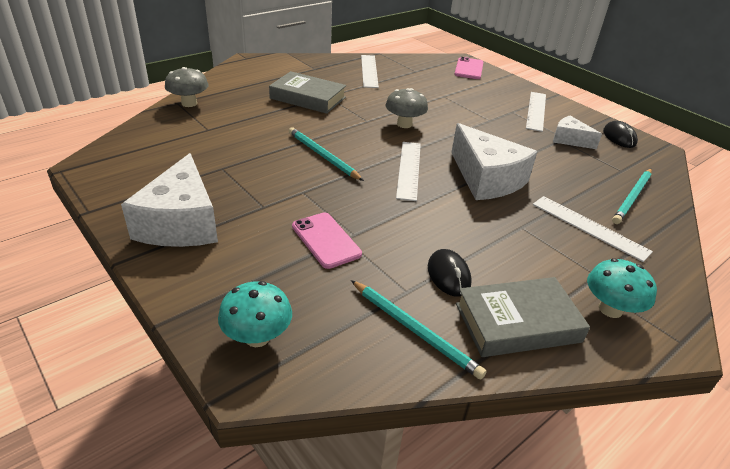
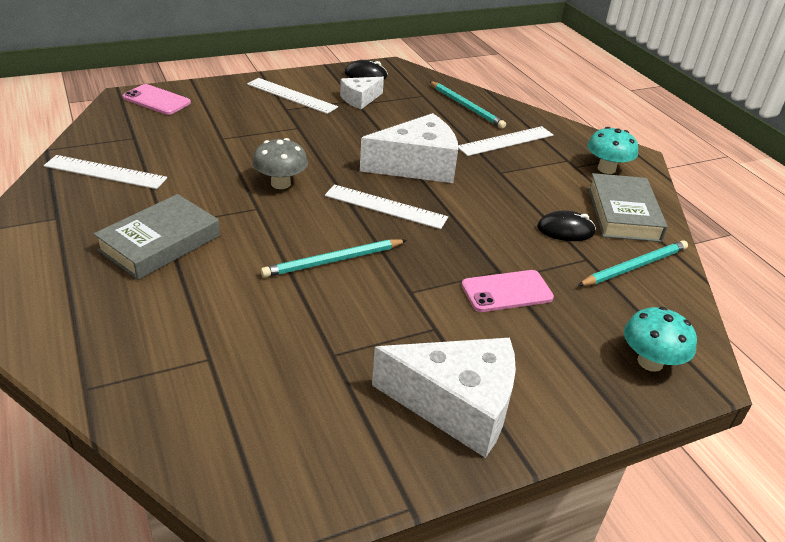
camera: 75 degrees left, 0 degrees up
grey mushroom [165,67,209,107] -> none

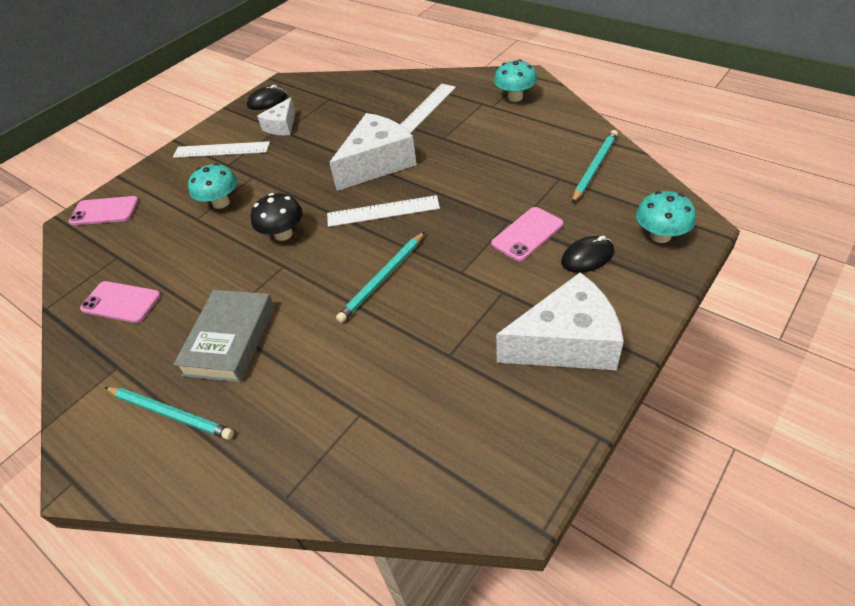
camera: 20 degrees left, 10 degrees up
white ruler [44,155,167,189] -> pink phone [80,281,161,323]
grey mushroom [252,138,308,189] -> black mushroom [251,193,303,241]
turquoise pencil [429,81,506,128] -> turquoise pencil moved to [104,387,234,440]
black mouse [537,210,596,241] -> black mouse moved to [561,236,614,273]
grey book [588,173,668,242] -> none
none -> turquoise mushroom [188,163,237,209]

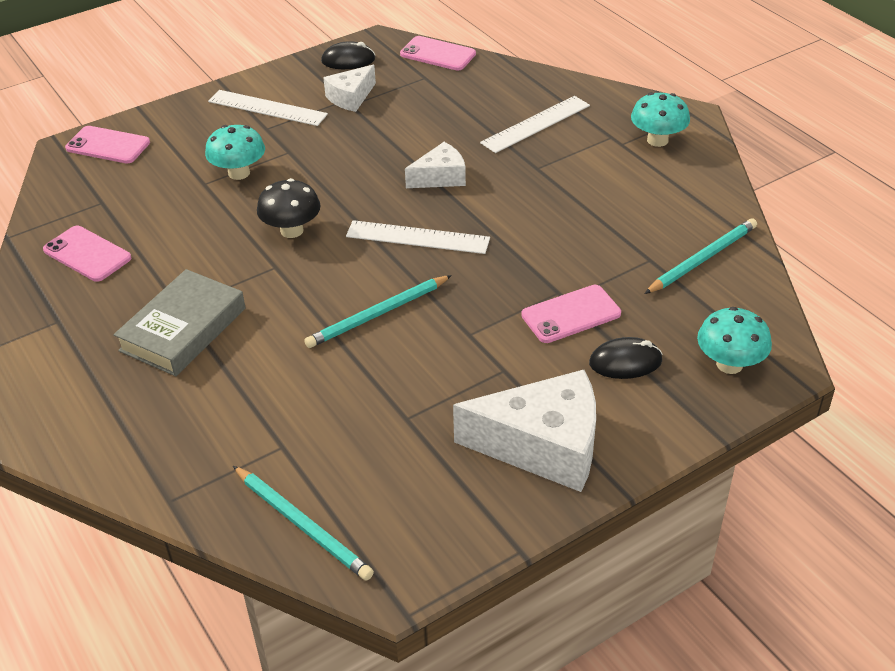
camera: 15 degrees right, 5 degrees down
turquoise pencil [104,387,234,440] -> turquoise pencil moved to [233,466,374,580]
white cheese [329,113,417,191] -> white cheese [405,142,466,188], size x0.55
none -> pink phone [400,36,476,71]

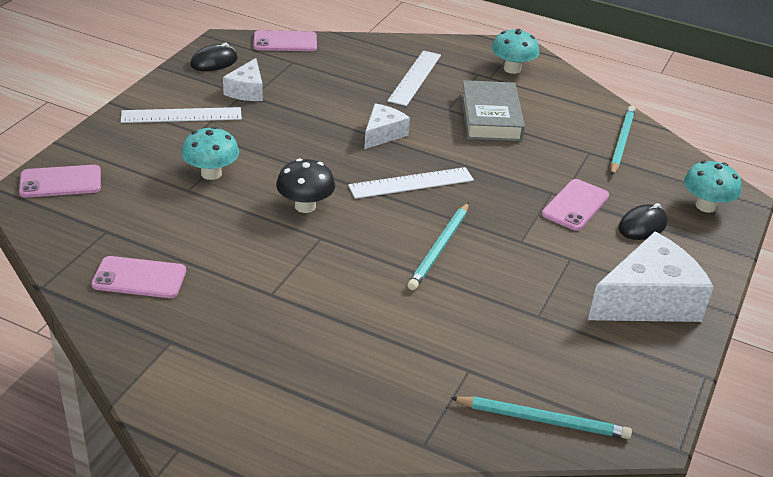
camera: 35 degrees left, 5 degrees down
grey book [114,269,245,376] -> grey book moved to [461,80,525,141]

